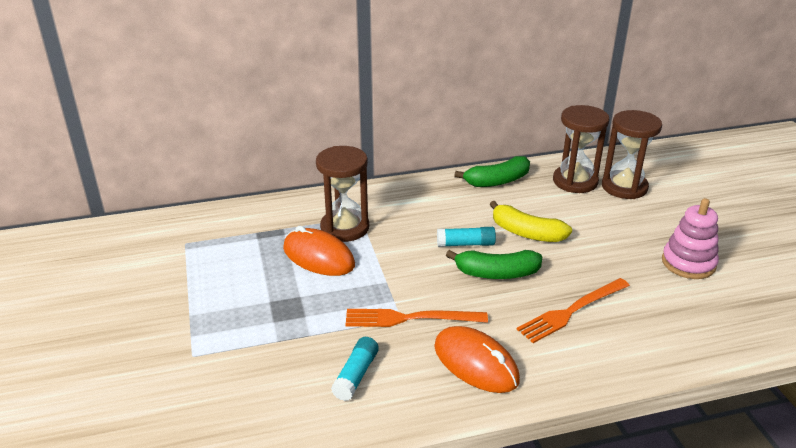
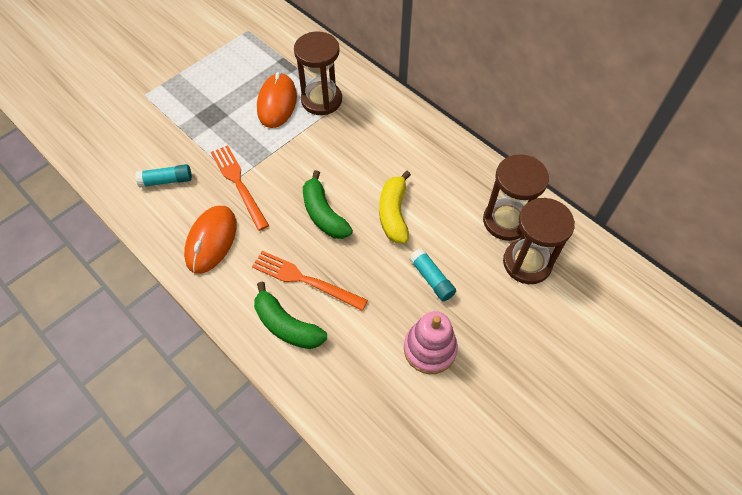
camera: 60 degrees right, 25 degrees up
turquoise glue stick [437,227,496,247] -> turquoise glue stick moved to [409,248,456,301]
green banana [454,156,530,187] -> green banana moved to [254,282,327,349]

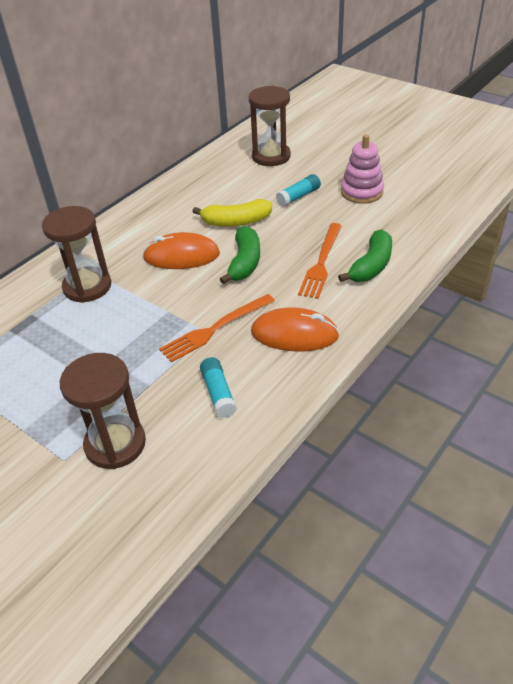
camera: 95 degrees left, 15 degrees down
orange mouse [257,72,297,128] -> orange mouse moved to [143,232,220,269]
green banana [303,170,353,239] -> green banana turned 45 degrees counterclockwise [220,226,260,284]
brown hourglass [483,154,549,241] -> brown hourglass moved to [60,353,146,469]

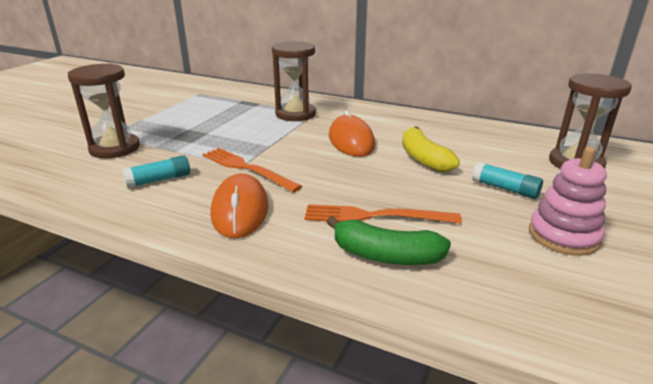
camera: 75 degrees right, 15 degrees down
green banana [220,226,260,284] -> none

